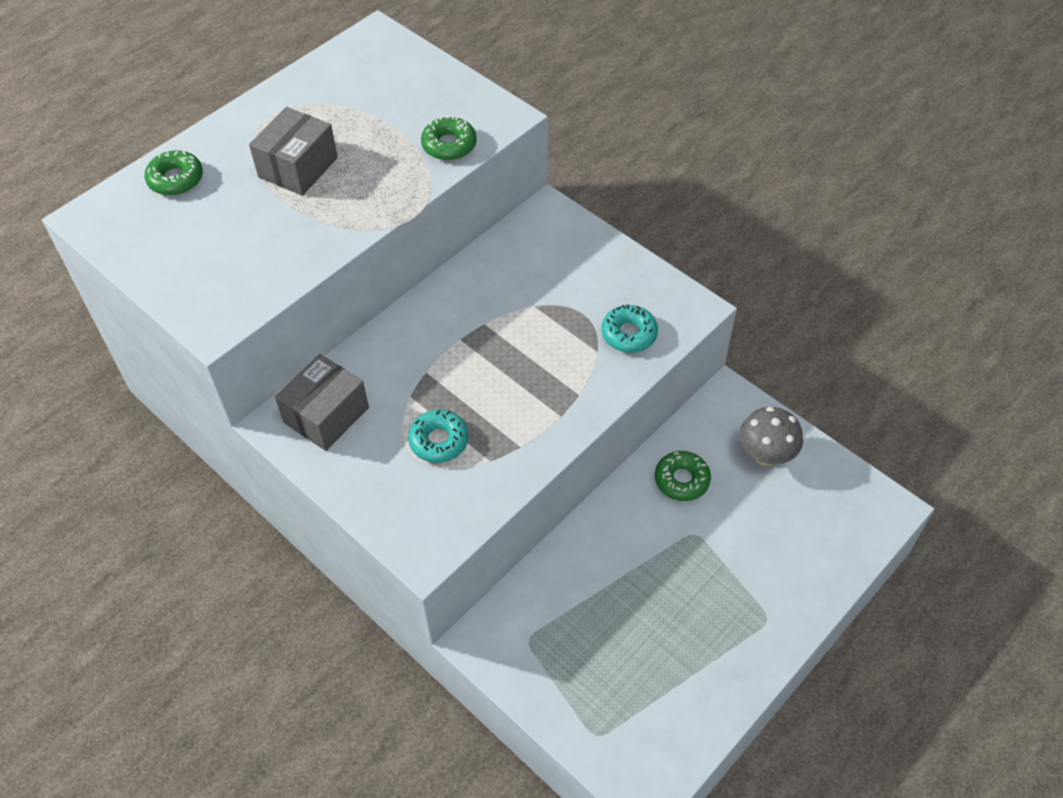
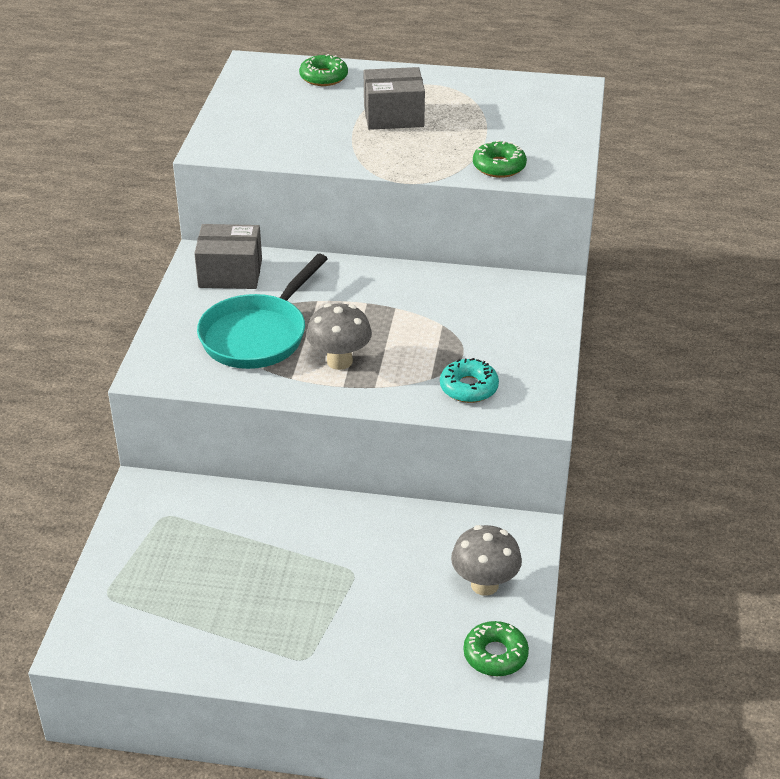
camera: 55 degrees right, 15 degrees down
turquoise donut [408,409,469,463] -> turquoise pan [197,254,328,369]
green donut [655,451,711,501] -> green donut moved to [463,621,529,676]
none -> grey mushroom [306,303,372,370]

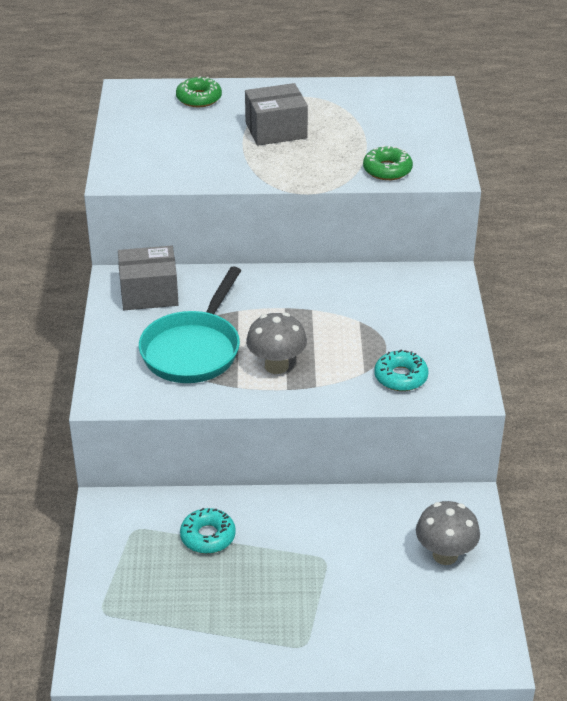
camera: 10 degrees left, 0 degrees up
green donut [463,621,529,676] -> none
none -> turquoise donut [180,508,236,554]

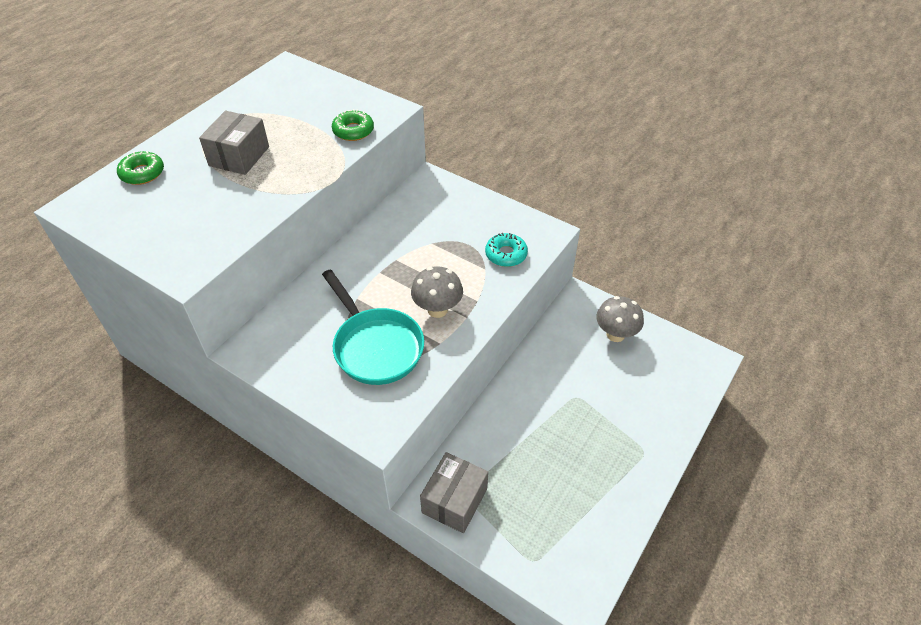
camera: 55 degrees left, 10 degrees up
grey box [118,246,179,310] -> grey box moved to [420,452,488,533]
turquoise donut [180,508,236,554] -> none

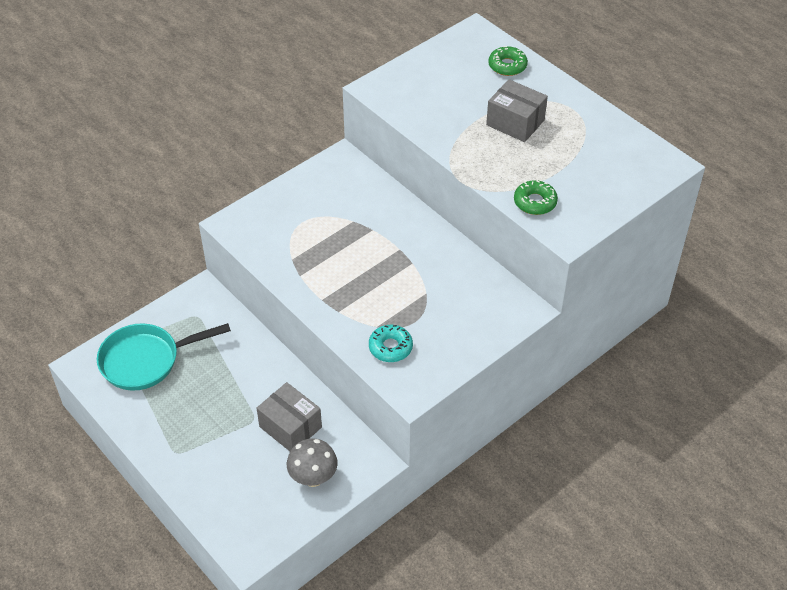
camera: 105 degrees right, 0 degrees up
turquoise pan [322,269,424,385] -> turquoise pan moved to [97,323,231,391]
grey mushroom [411,266,463,318] -> none
grey box [420,452,488,533] -> grey box moved to [257,382,322,451]

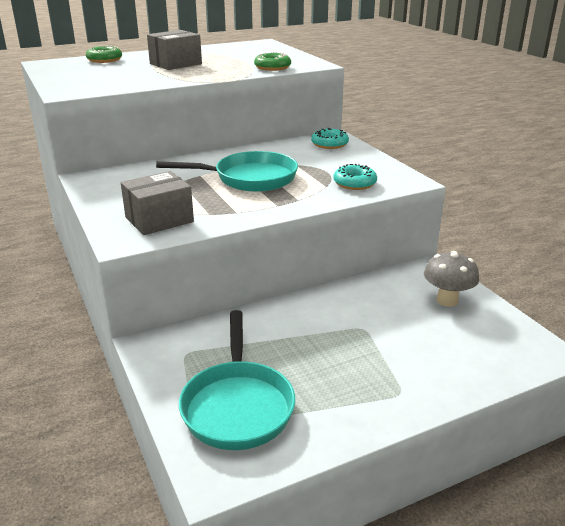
camera: 75 degrees left, 20 degrees down
grey box [257,382,322,451] -> grey box moved to [121,171,194,235]
none -> turquoise pan [156,151,298,192]
none -> turquoise donut [311,128,349,149]

